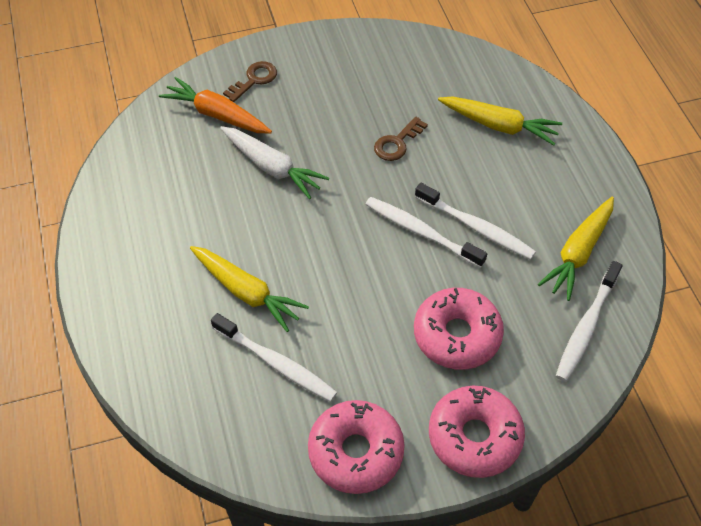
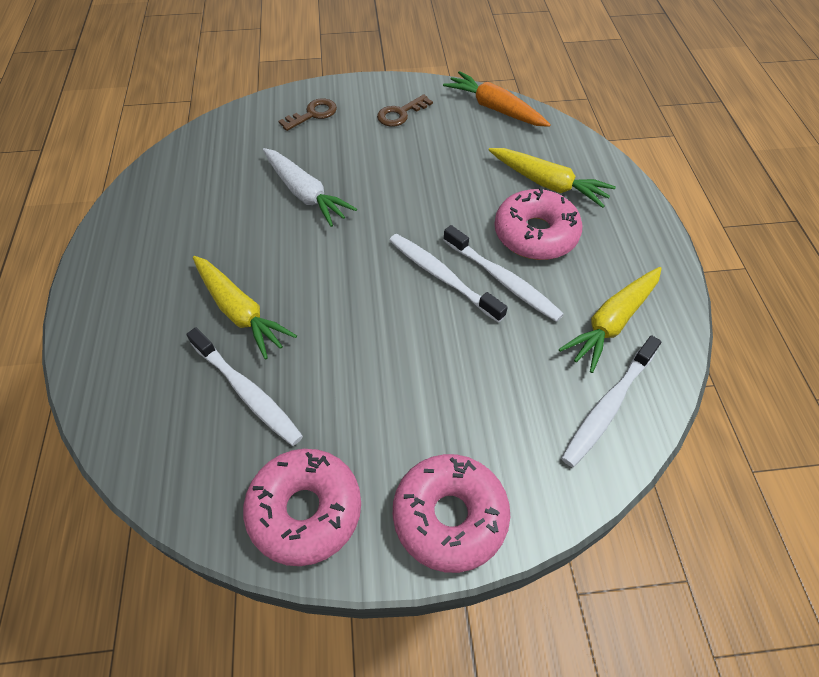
camera: 10 degrees right, 0 degrees up
orange carrot [159,77,272,134] -> orange carrot moved to [443,71,551,127]
brown key [374,116,428,161] -> brown key moved to [377,94,433,127]
pink donut [414,288,504,370] -> pink donut moved to [494,187,582,260]

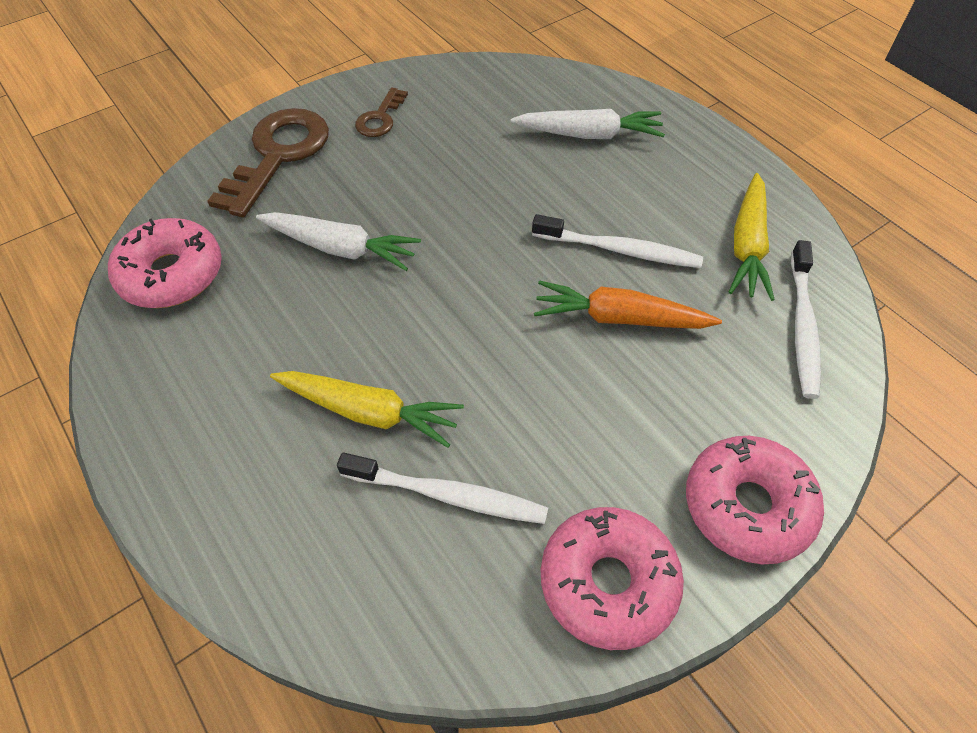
camera: 30 degrees left, 0 degrees up
brown key [279,98,337,131] -> brown key [207,108,329,217], size x1.97
white toothbrush [389,234,508,323] -> none
orange carrot [443,71,551,127] -> orange carrot moved to [534,280,722,329]
yellow carrot [488,148,616,208] -> white carrot [511,109,665,139]
pink donut [494,187,582,260] -> pink donut moved to [108,218,222,308]

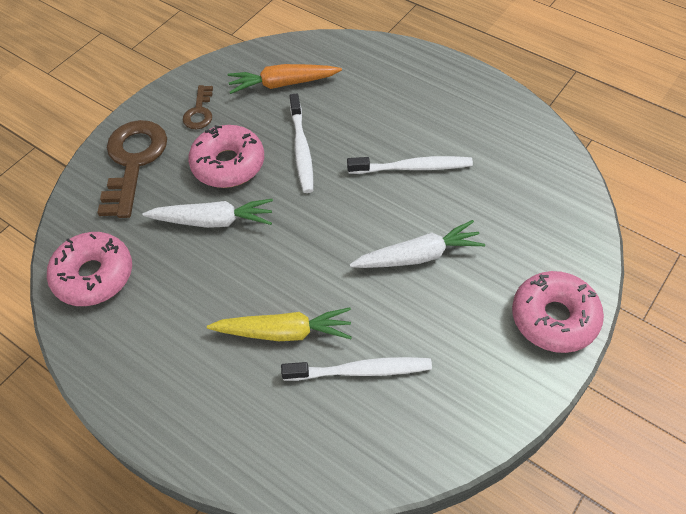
camera: 15 degrees left, 0 degrees up
white carrot [511,109,665,139] -> white carrot moved to [349,220,485,268]
orange carrot [534,280,722,329] -> orange carrot moved to [227,64,342,94]
pink donut [541,507,684,650] -> pink donut moved to [188,125,264,188]
yellow carrot [728,173,775,301] -> none
white toothbrush [791,240,821,399] -> white toothbrush moved to [290,94,314,193]

